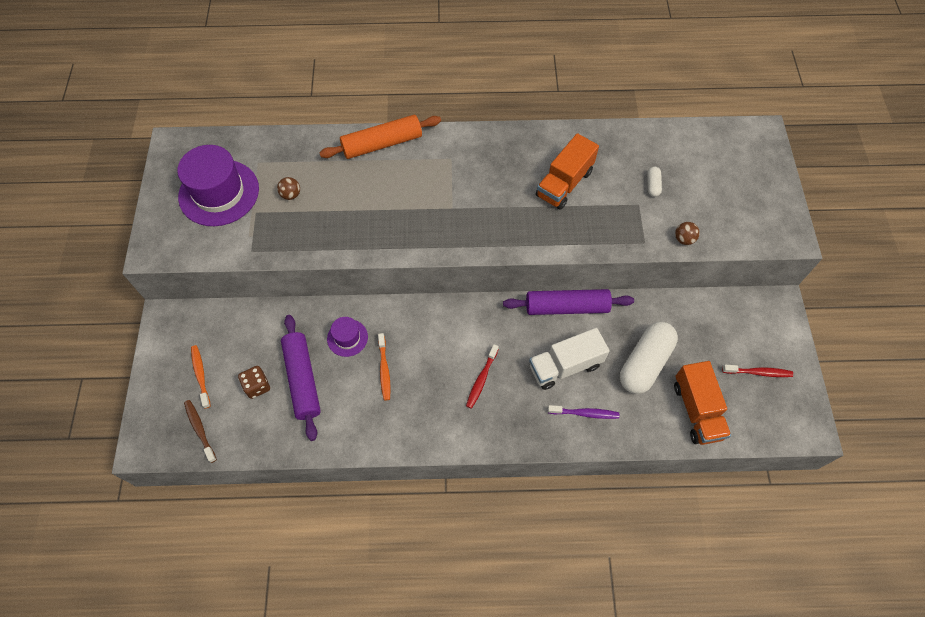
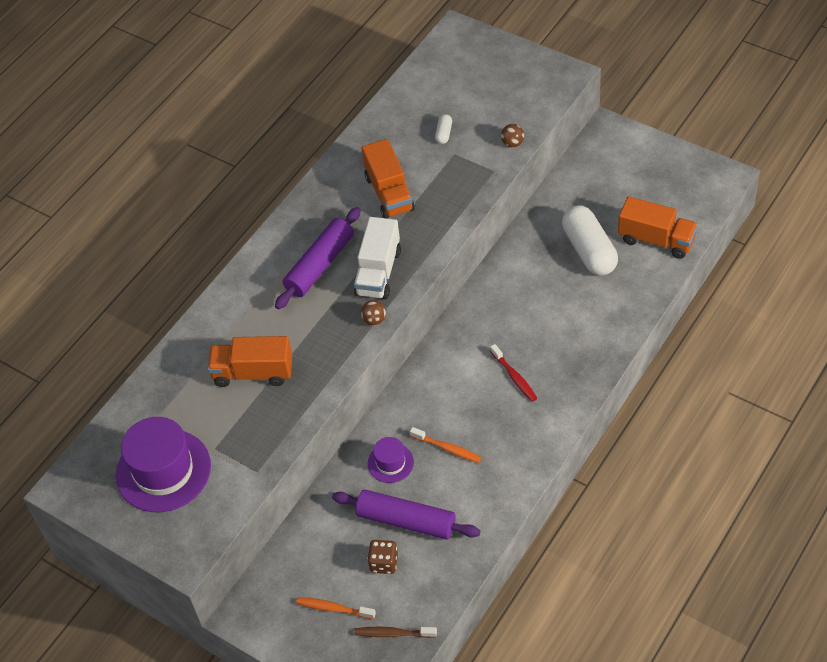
camera: 50 degrees left, 10 degrees down
brown ball [277,177,300,200] -> brown ball moved to [361,300,386,326]
orange rolling pin [320,115,441,159] -> none
purple rolling pin [503,289,634,315] -> purple rolling pin moved to [275,207,361,309]
white truck [529,328,609,390] -> white truck moved to [354,217,401,299]
purple toothbrush [548,405,619,419] -> none
white capsule [647,167,662,197] -> white capsule turned 60 degrees clockwise [435,114,452,144]
red toothbrush [722,365,793,377] -> none
none -> orange truck [207,336,292,387]

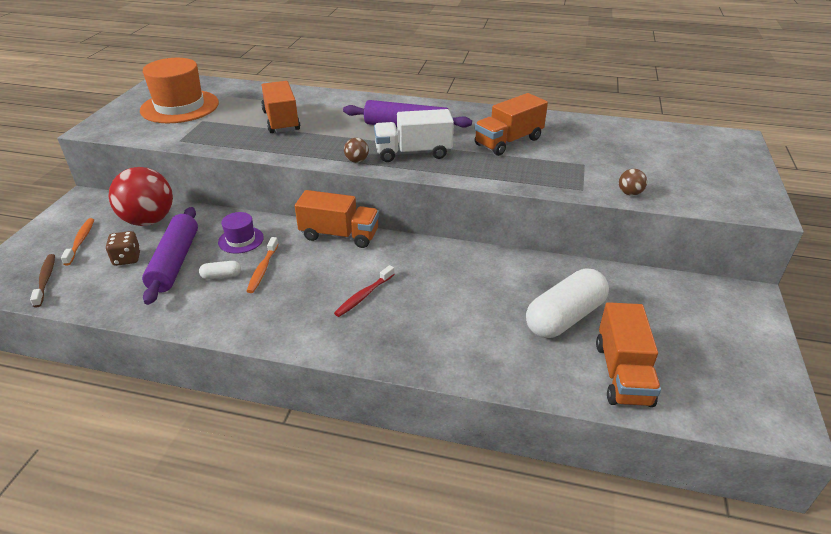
camera: 65 degrees right, 15 degrees down
purple hat [116,417,211,512] -> orange hat [140,58,219,123]
white capsule [435,114,452,144] -> white capsule moved to [199,261,241,279]
none -> red ball [109,167,173,226]
none -> orange truck [295,190,379,248]

